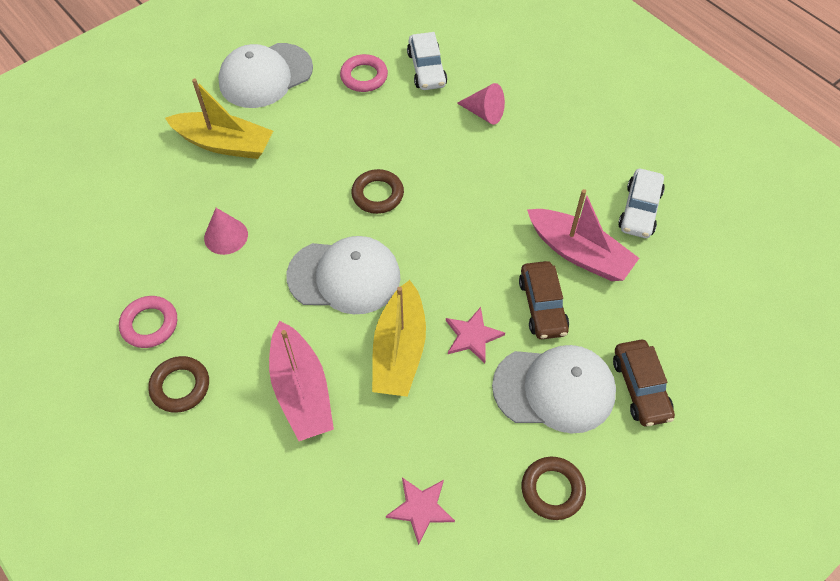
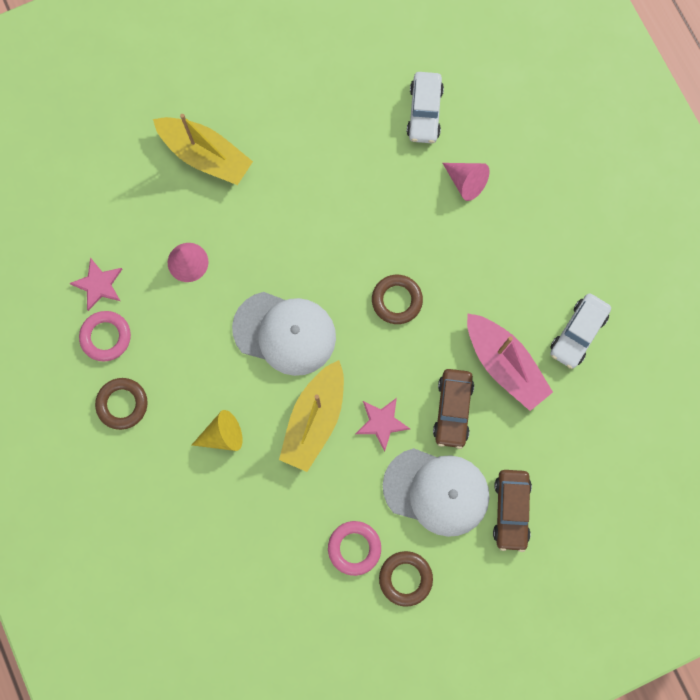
camera: 15 degrees right, 20 degrees up
white cap [218,43,313,108] -> none
pink boat [269,321,334,441] -> yellow cone [192,410,243,451]
pink ring [340,54,388,92] -> pink ring moved to [328,521,381,576]
brown ring [351,169,404,214] -> brown ring moved to [372,275,423,324]
pink star [386,477,455,545] -> pink star moved to [69,258,122,311]

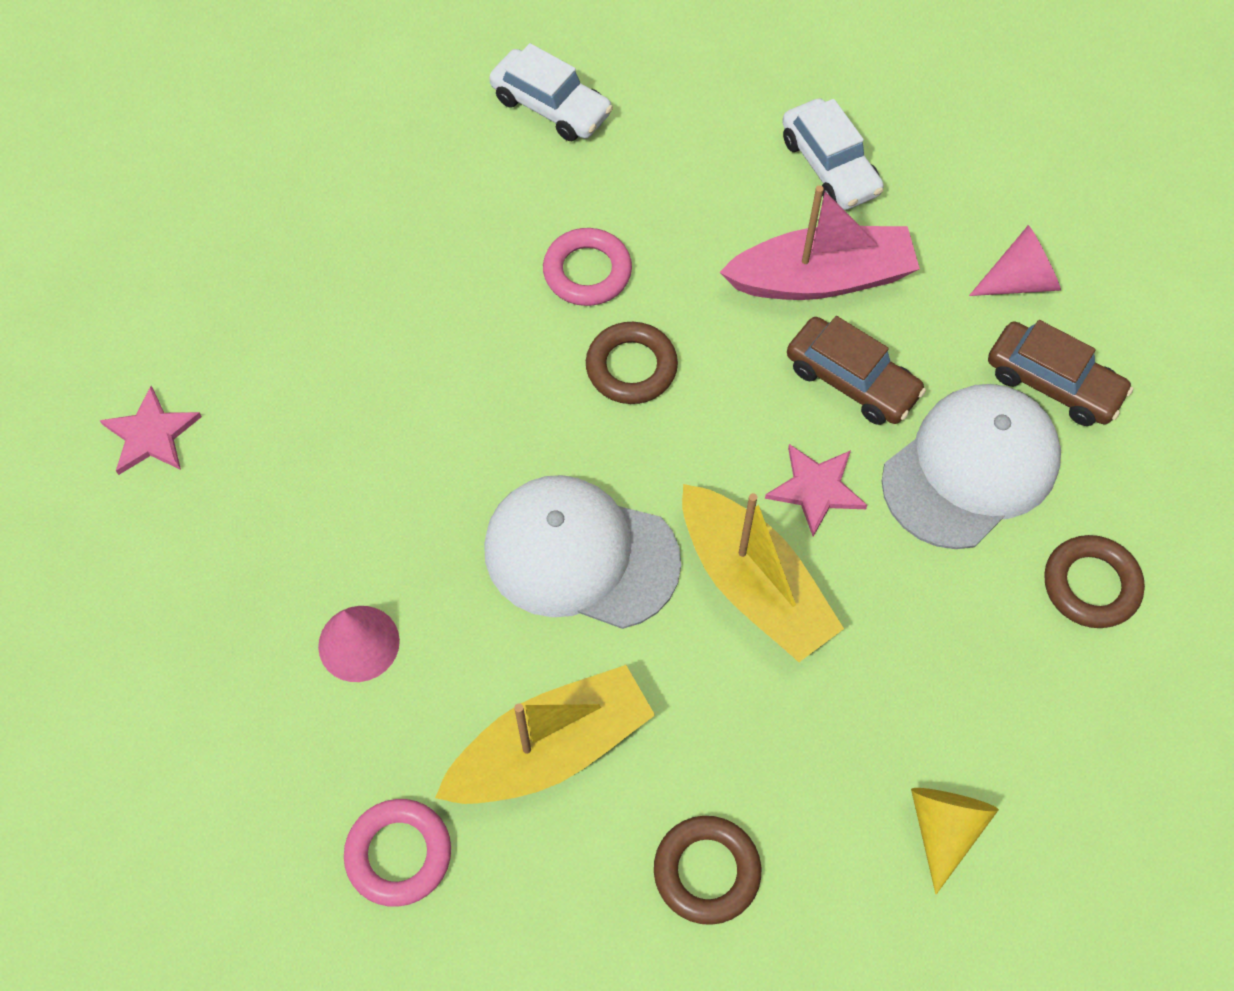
camera: 60 degrees left, 15 degrees down
pink star [69,258,122,311] -> pink star moved to [100,386,202,475]
brown ring [95,378,147,430] -> brown ring moved to [654,816,761,925]
yellow boat [153,114,253,185] -> yellow boat moved to [435,665,655,804]
yellow cone [192,410,243,451] -> yellow cone moved to [911,788,999,894]
white cap [232,292,336,376] -> white cap turned 120 degrees counterclockwise [484,475,681,629]
pink ring [328,521,381,576] -> pink ring moved to [543,228,632,306]
white car [407,72,444,143] -> white car moved to [489,43,613,141]
pink cone [443,163,490,201] -> pink cone moved to [969,225,1061,296]

